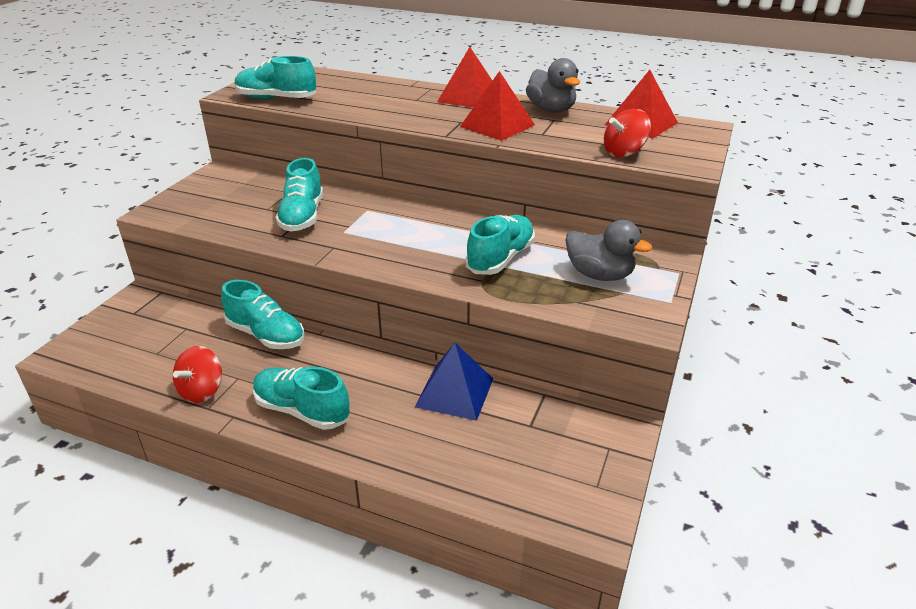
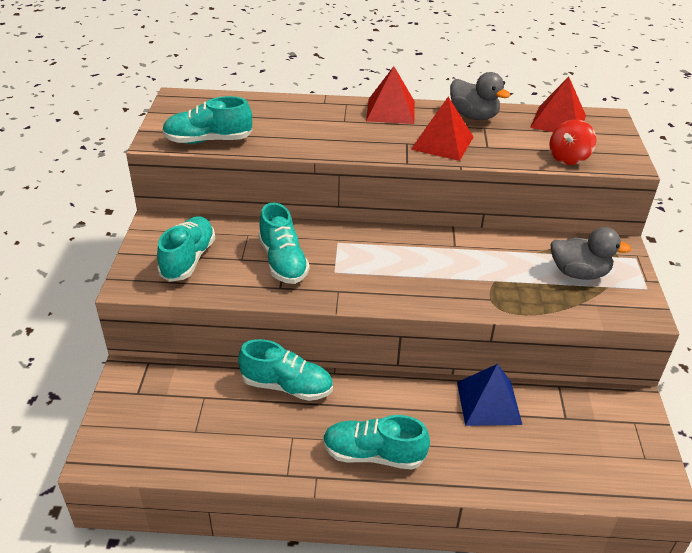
camera: 20 degrees left, 5 degrees up
red spinning top [173,346,222,403] -> none
turquoise shoe [465,215,535,275] -> turquoise shoe moved to [157,216,215,282]

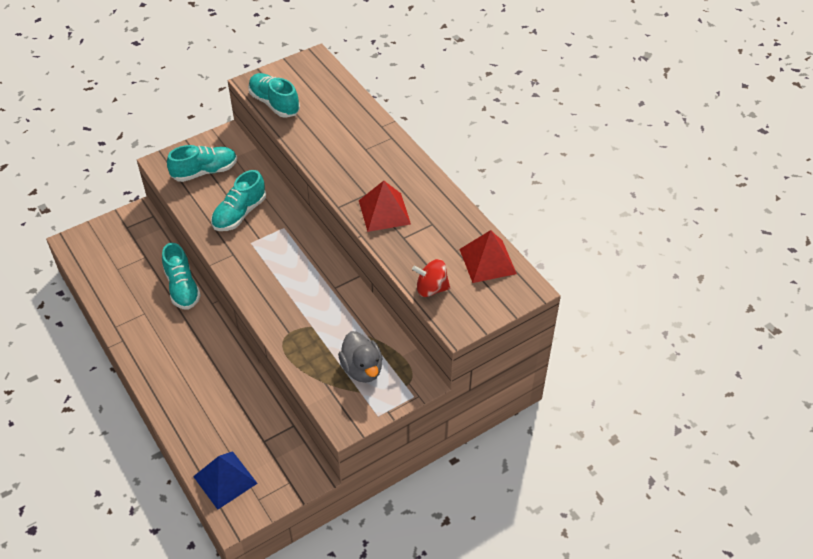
camera: 55 degrees right, 10 degrees up
turquoise shoe [323,415,430,469] -> none
red pyramid [366,66,415,124] -> none
grey duck [450,72,510,120] -> none
blue pyramid [457,364,522,426] -> blue pyramid moved to [193,451,258,510]

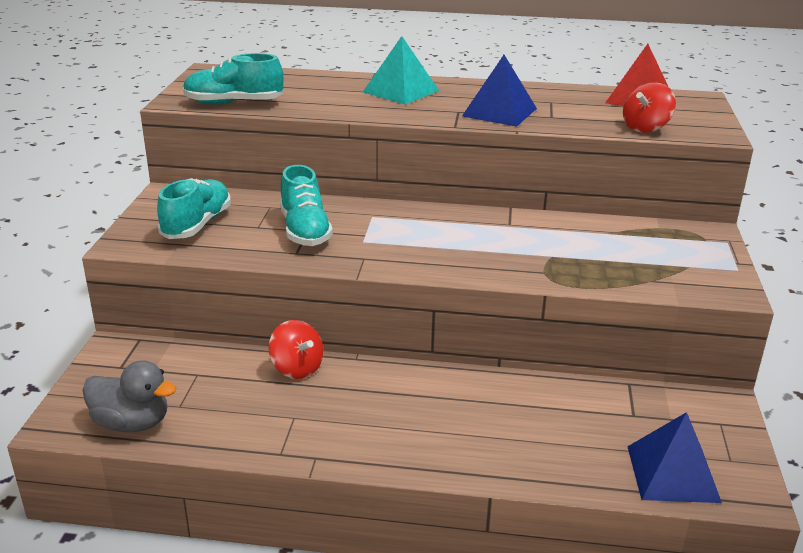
camera: 50 degrees left, 20 degrees down
turquoise shoe [162,243,201,310] -> red spinning top [269,320,324,379]
grey duck [338,331,383,383] -> grey duck moved to [82,360,176,432]
red pyramid [359,181,411,232] -> blue pyramid [462,55,537,127]
none -> turquoise pyramid [363,36,439,105]

